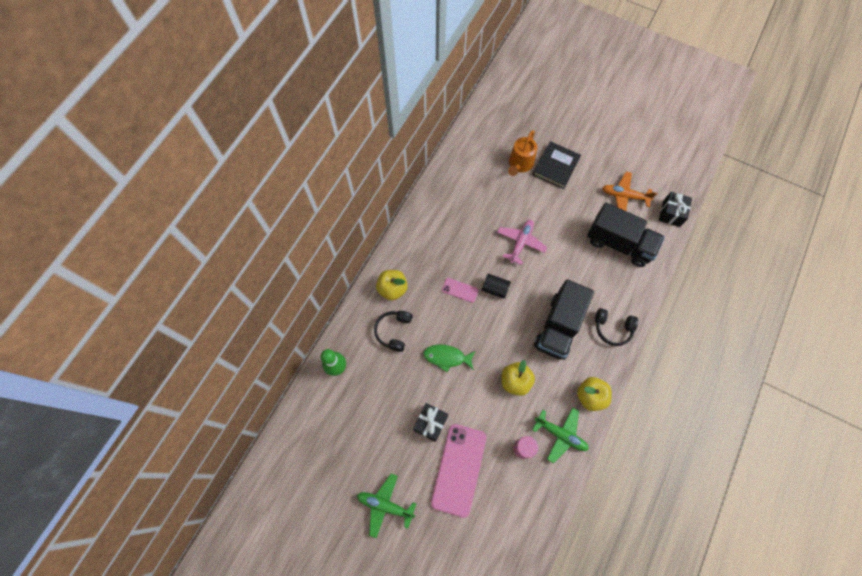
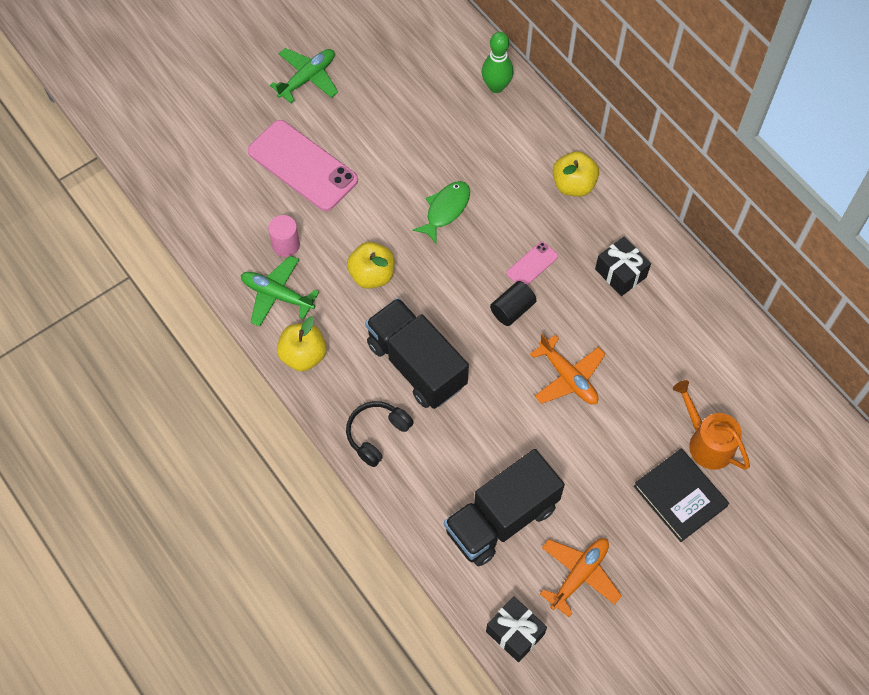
camera: 115 degrees right, 5 degrees down
black headphones [374,311,413,352] -> none
black gift [413,403,448,442] -> black gift moved to [595,236,651,296]
pink plane [497,220,547,265] -> orange plane [530,334,606,404]
green plane [532,407,589,463] -> green plane turned 60 degrees clockwise [241,256,319,327]

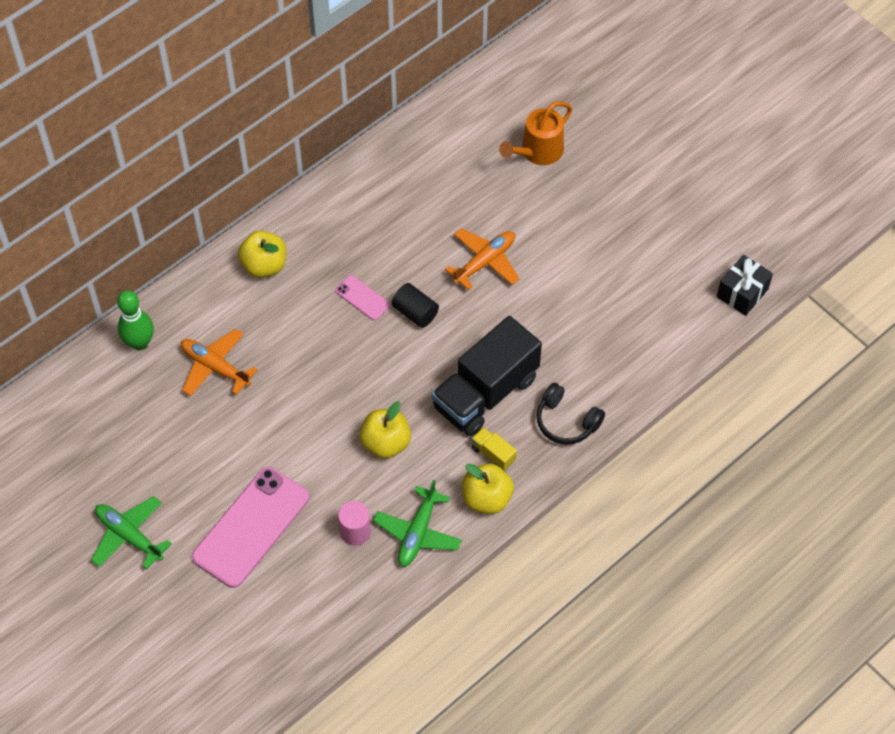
camera: 95 degrees left, 5 degrees down
green fish [412,181,470,243] -> none
black truck [444,449,565,566] -> none
orange plane [540,538,622,617] -> orange plane moved to [181,329,258,396]
black gift [595,236,651,296] -> none
black book [634,449,729,542] -> none
none -> yellow truck [471,427,517,471]

